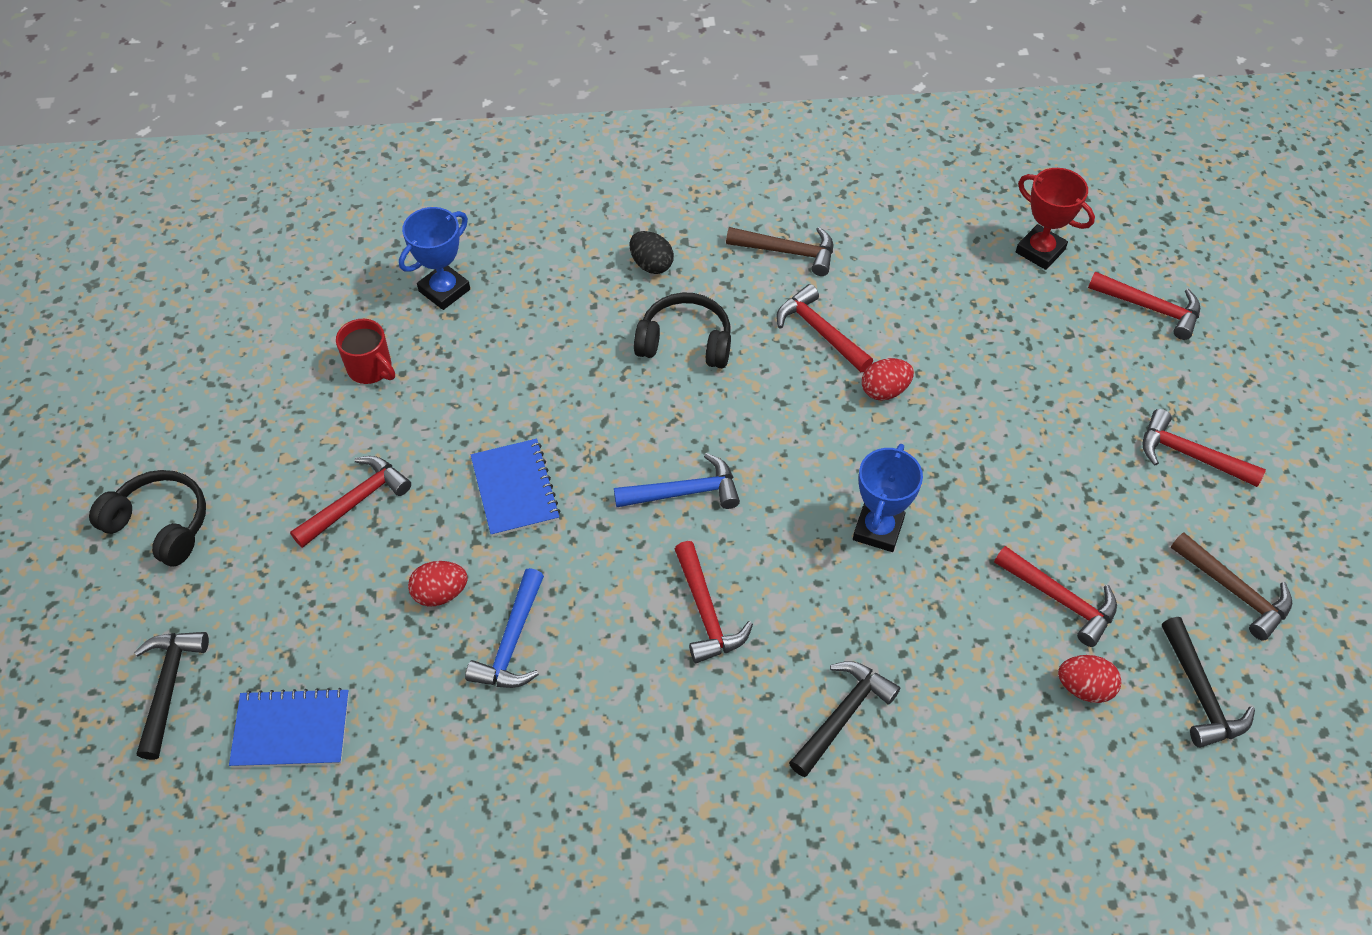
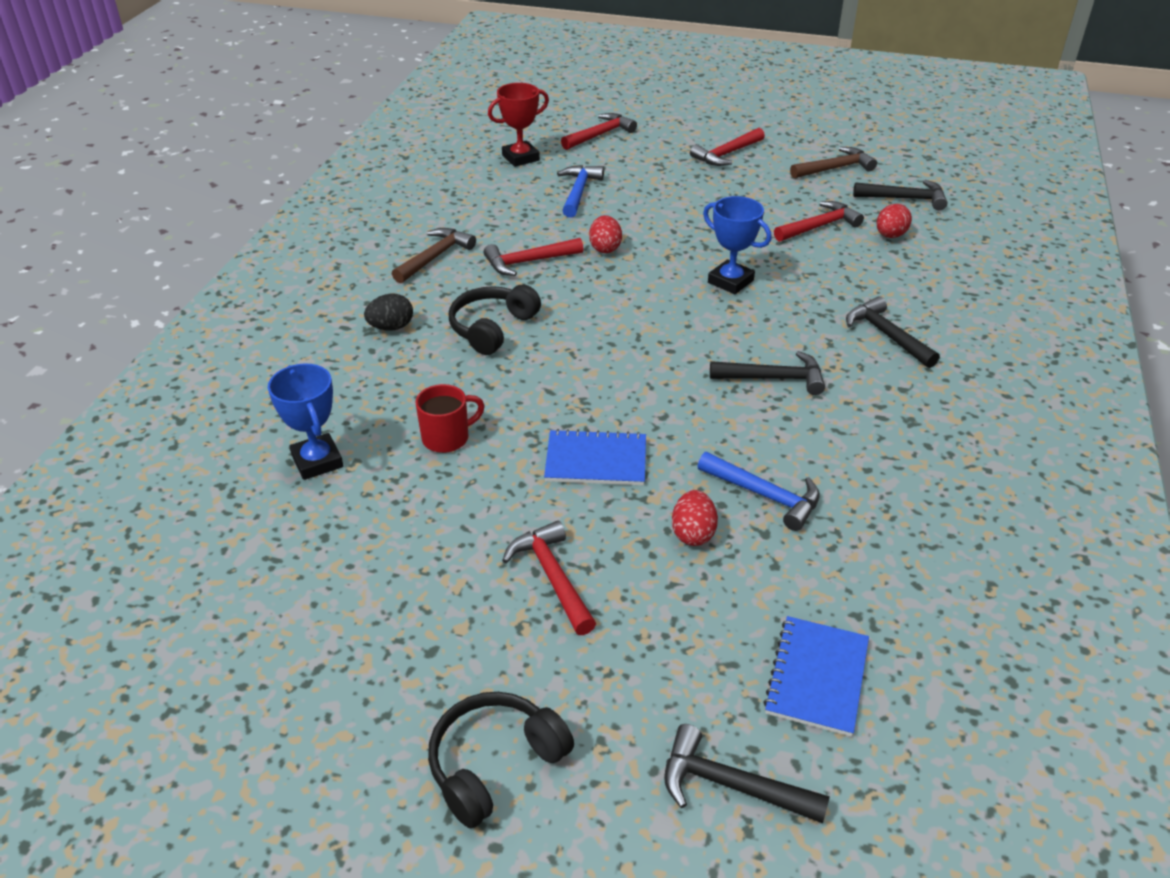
camera: 70 degrees left, 15 degrees down
red mug [336,319,395,384] -> red mug moved to [415,384,485,453]
blue hammer [614,453,740,509] -> blue hammer moved to [557,165,604,218]
red hammer [675,541,753,663] -> black hammer [710,351,825,395]

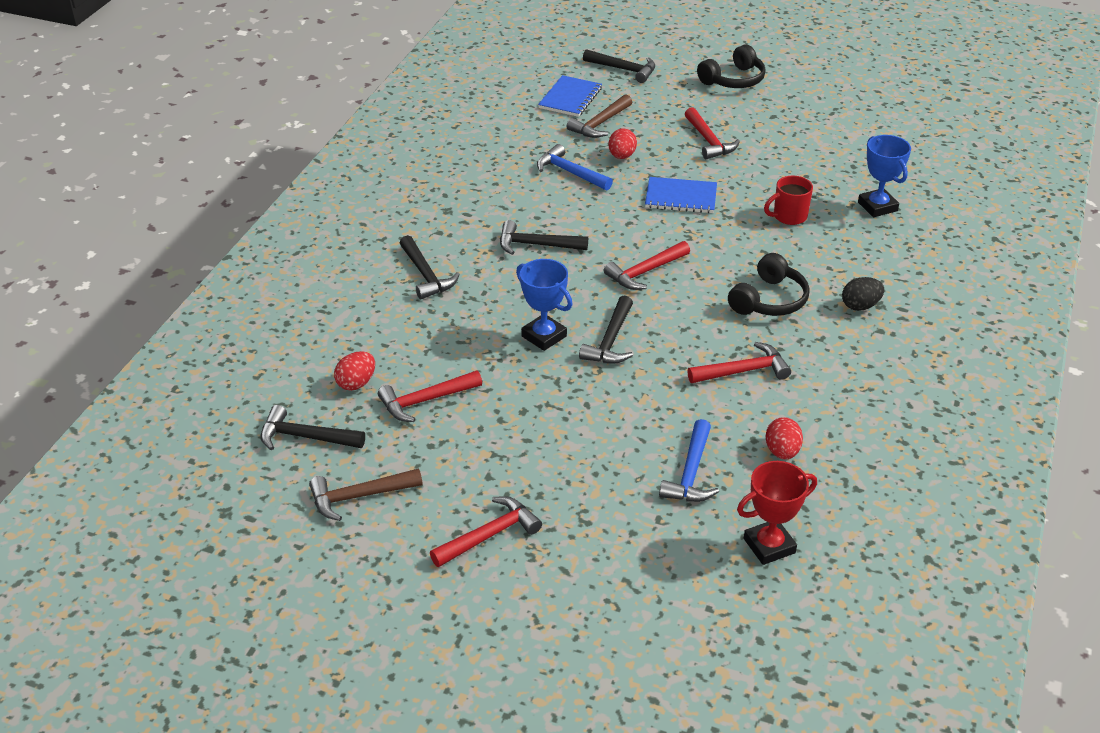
camera: 175 degrees left, 0 degrees up
brown hammer [392,228,476,284] -> brown hammer moved to [566,94,632,138]
red hammer [561,113,637,150] -> red hammer moved to [604,241,690,290]
red egg [589,215,622,253] -> red egg moved to [766,417,803,459]
none -> black hammer [579,296,633,364]

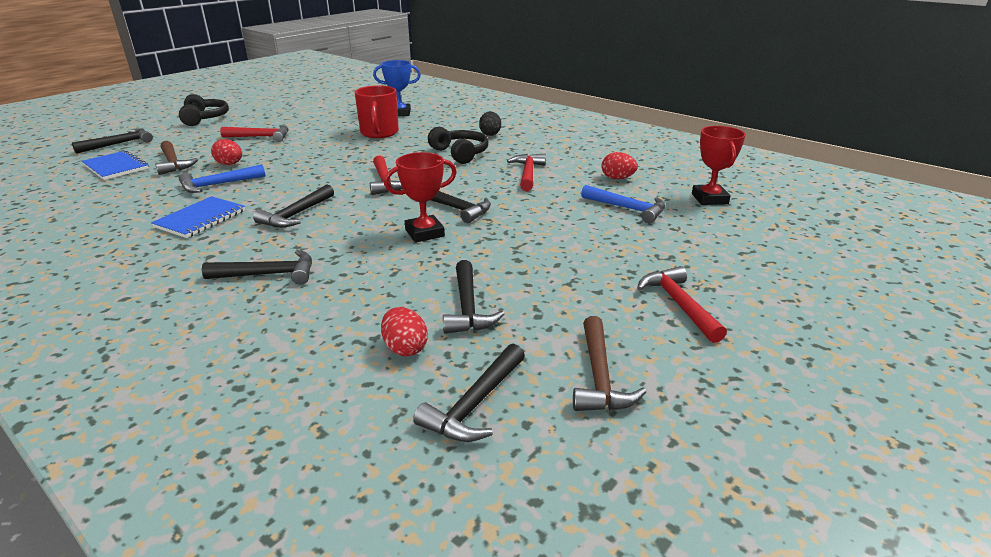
camera: 70 degrees left, 10 degrees down
red hammer [378,370,482,422] -> black hammer [443,260,505,334]
blue trophy [516,259,572,351] -> red trophy [384,152,457,243]
blue notebook [645,177,717,213] -> blue notebook moved to [151,196,245,238]
red mug [764,176,813,225] -> red mug [355,85,399,138], size x1.52

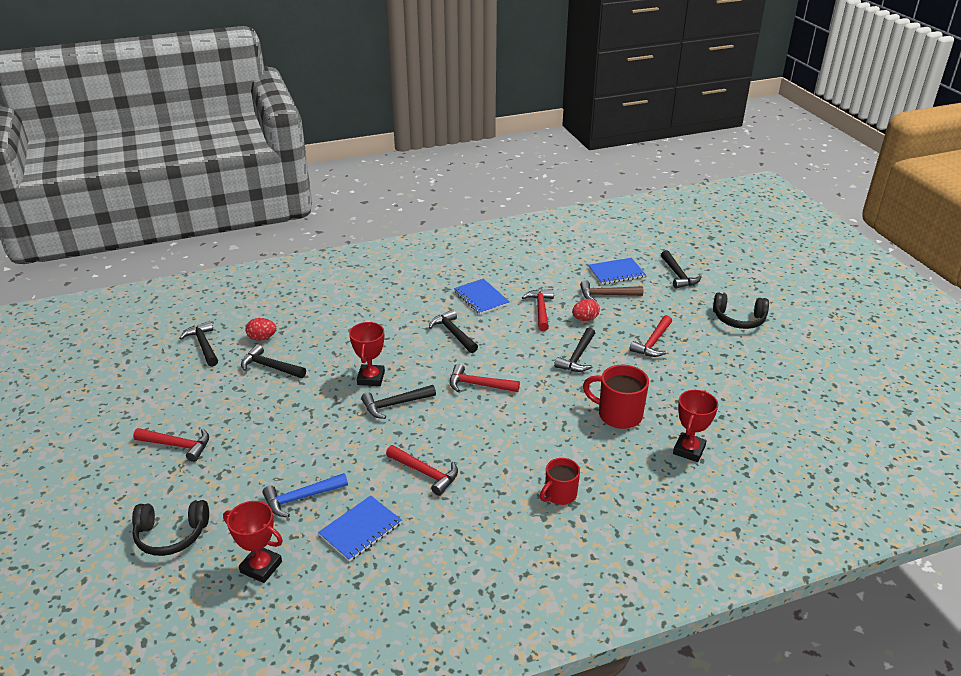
camera: 120 degrees right, 5 degrees up
blue hammer [179,164,265,193] -> red hammer [522,289,554,331]
black hammer [202,250,312,285] -> black hammer moved to [554,327,595,372]
blue trophy [373,60,421,116] -> red trophy [673,390,718,462]
black headphones [428,127,488,164] -> black headphones moved to [132,500,209,556]
black egg [479,111,501,136] -> red mug [540,458,580,505]
brown hammer [573,316,646,411] -> none
red egg [601,152,638,179] -> blue notebook [318,496,402,562]

